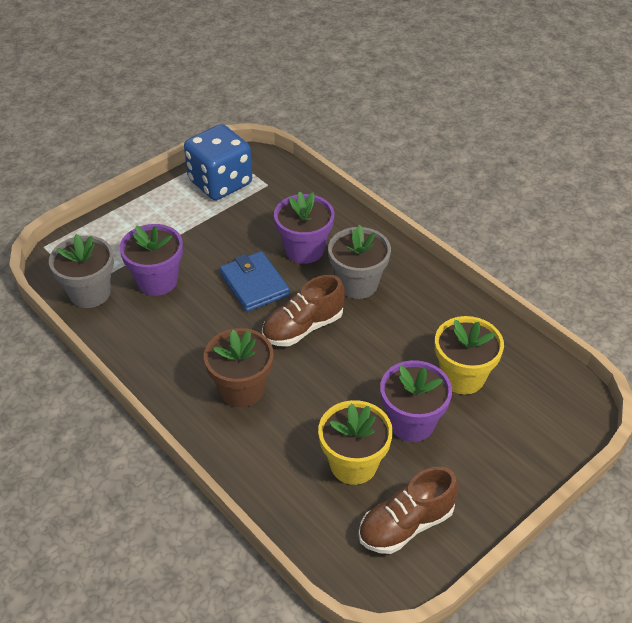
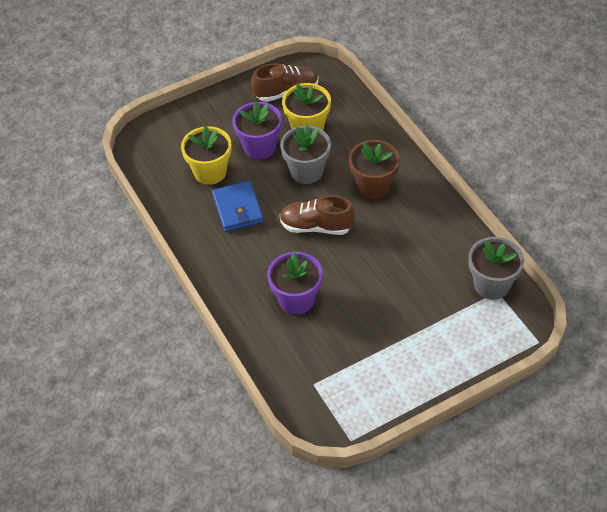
camera: 165 degrees left, 5 degrees up
purple flower pot [120,224,183,296] -> none
blue dice [184,124,252,200] -> none
blue wallet [220,251,290,312] -> blue wallet moved to [212,181,264,232]
brown shoe [262,275,345,346] -> brown shoe turned 150 degrees counterclockwise [280,195,355,235]
grey flower pot [328,225,391,299] -> grey flower pot moved to [280,125,331,184]

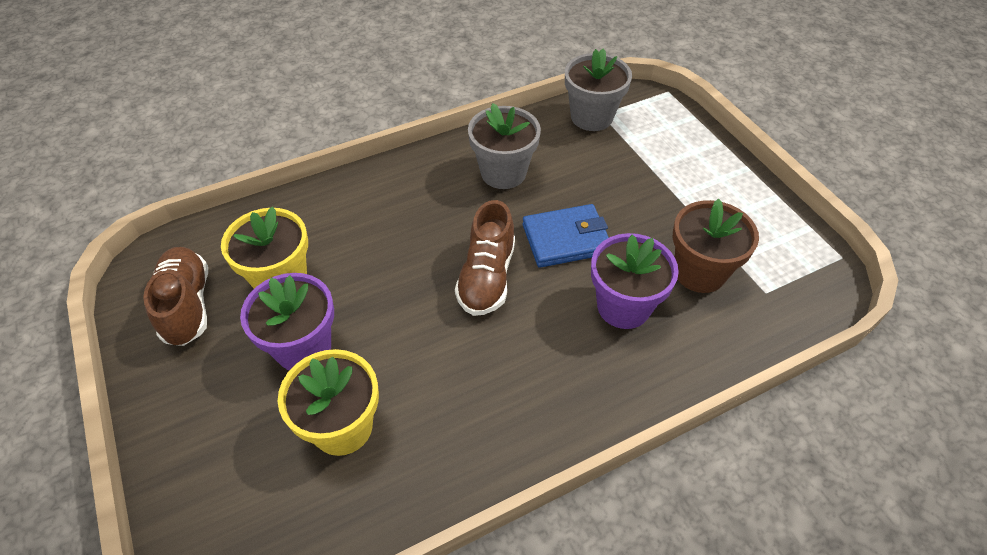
camera: 90 degrees left, 0 degrees up
blue wallet [212,181,264,232] -> blue wallet moved to [523,204,609,268]
grey flower pot [280,125,331,184] -> grey flower pot moved to [468,103,541,189]
brown flower pot [349,140,400,199] -> brown flower pot moved to [673,199,759,293]

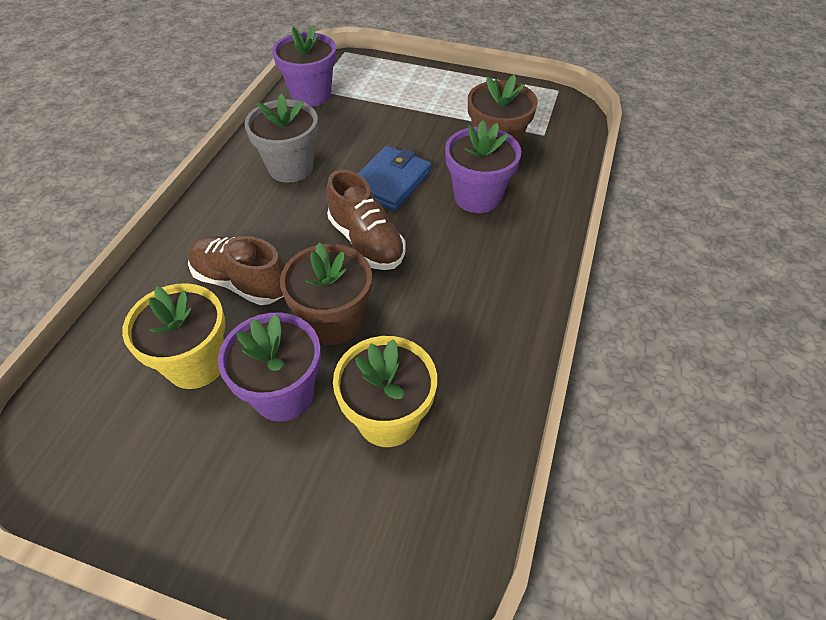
camera: 45 degrees left, 0 degrees up
brown shoe [143,247,208,346] -> brown shoe moved to [188,235,285,305]
grey flower pot [565,48,632,131] -> purple flower pot [272,25,336,107]
none -> brown flower pot [280,242,372,345]

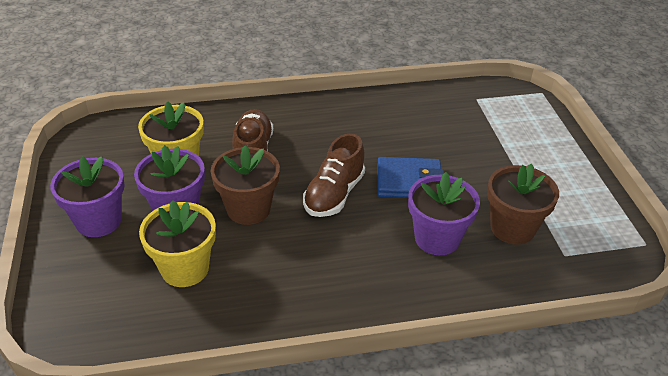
camera: 60 degrees right, 10 degrees down
grey flower pot [245,93,318,183] -> none
purple flower pot [272,25,336,107] -> purple flower pot moved to [50,156,125,237]

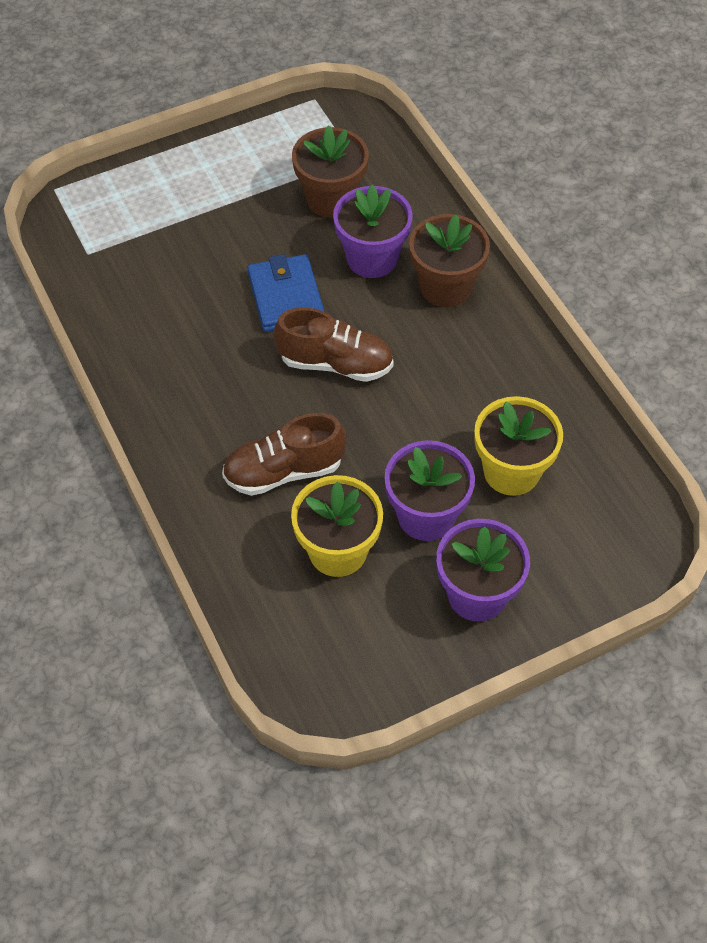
camera: 105 degrees left, 15 degrees up
brown flower pot [211,145,280,225] -> brown flower pot moved to [409,214,490,307]

